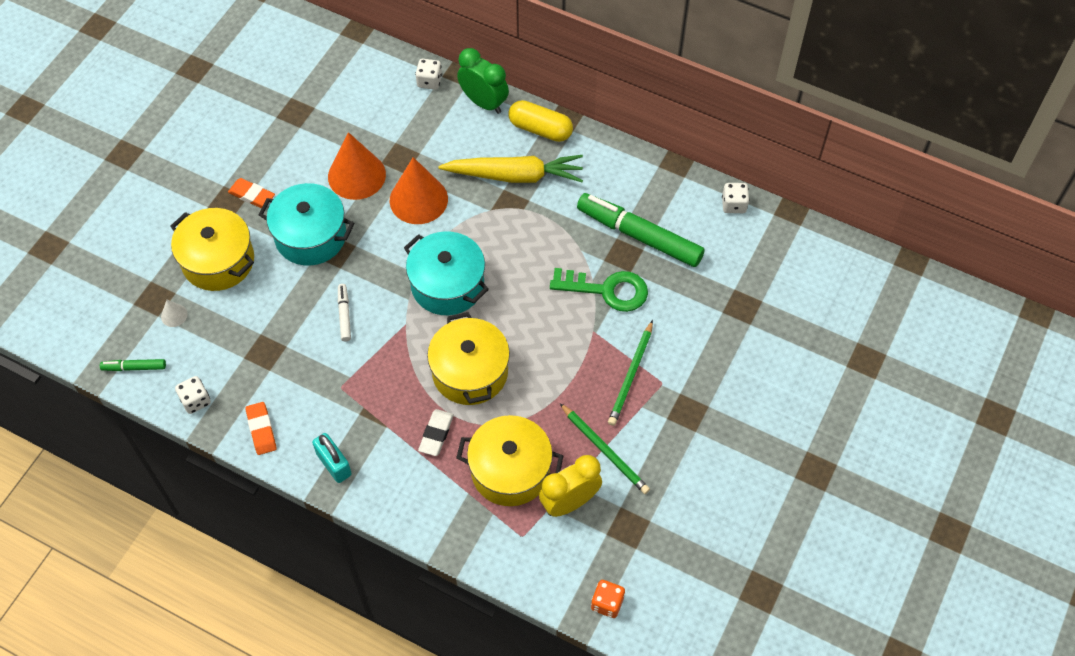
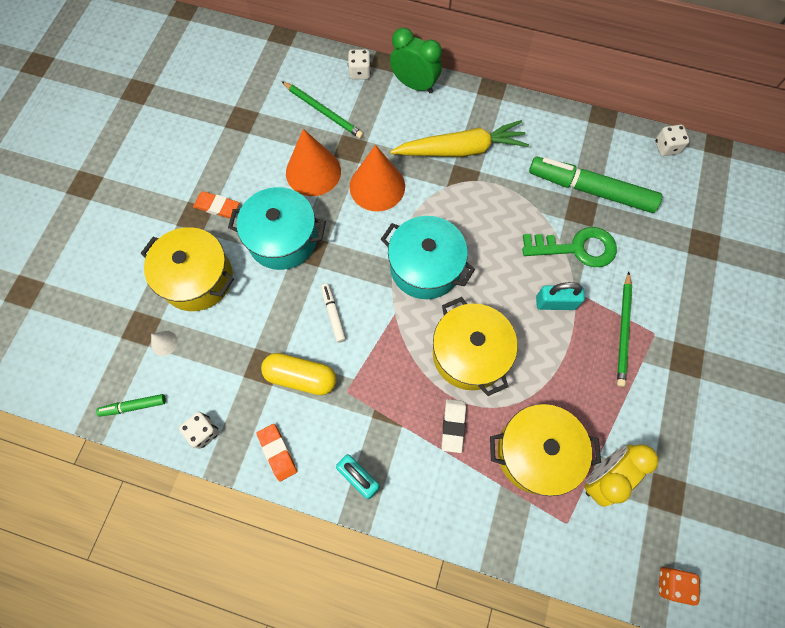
camera: 10 degrees left, 10 degrees up
yellow capsule [509,100,573,142] -> yellow capsule moved to [261,353,337,395]
green pencil [560,403,650,494] -> green pencil moved to [281,81,364,139]
none -> turquoise padlock [536,282,585,310]

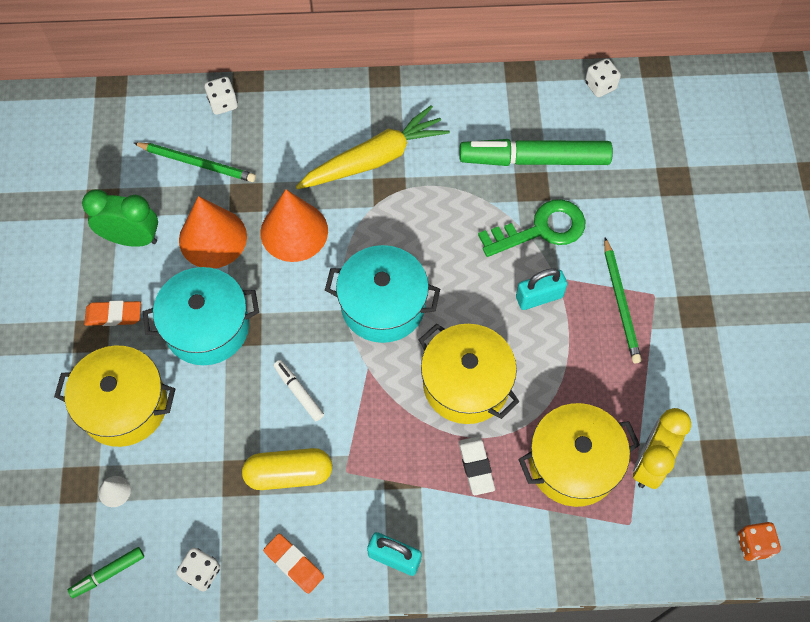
camera: 20 degrees left, 5 degrees down
green clock [390,28,442,93] -> green clock moved to [82,189,158,247]

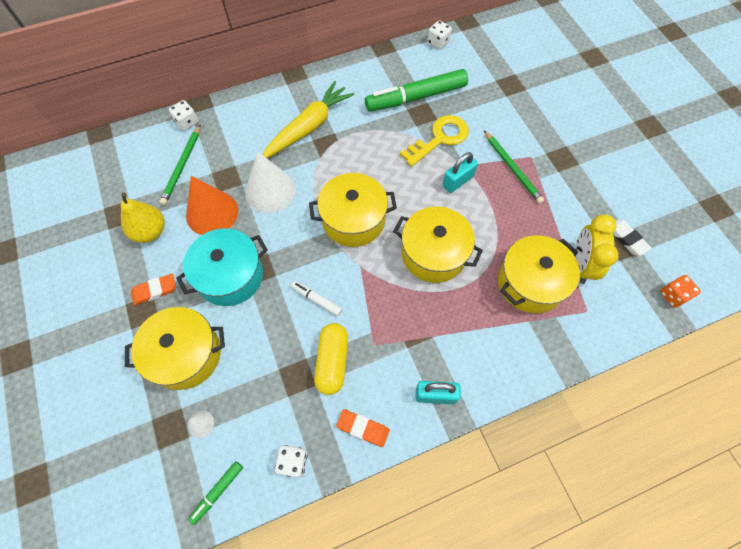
camera: 20 degrees left, 0 degrees up
green clock [82,189,158,247] -> yellow pear [121,193,165,243]
green pencil [134,142,256,182] -> green pencil turned 105 degrees clockwise [159,125,200,205]
yellow capsule [242,448,332,490] -> yellow capsule turned 60 degrees counterclockwise [314,323,348,395]
orange cone [260,189,328,262] -> white cone [245,151,296,213]
turquoise pot [325,245,440,343] -> yellow pot [309,173,397,247]
white eraser [459,436,495,495] -> white eraser moved to [613,220,651,256]
green key [478,199,585,257] -> yellow key [400,115,469,166]

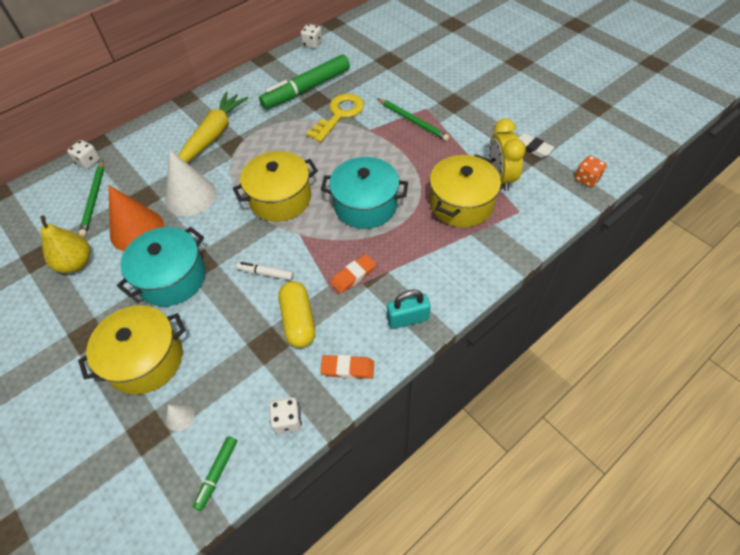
camera: 15 degrees left, 10 degrees down
orange eraser [131,274,176,305] -> orange eraser moved to [330,254,376,294]
yellow pot [393,207,483,283] -> turquoise pot [321,157,408,229]
turquoise padlock [442,152,478,193] -> none

